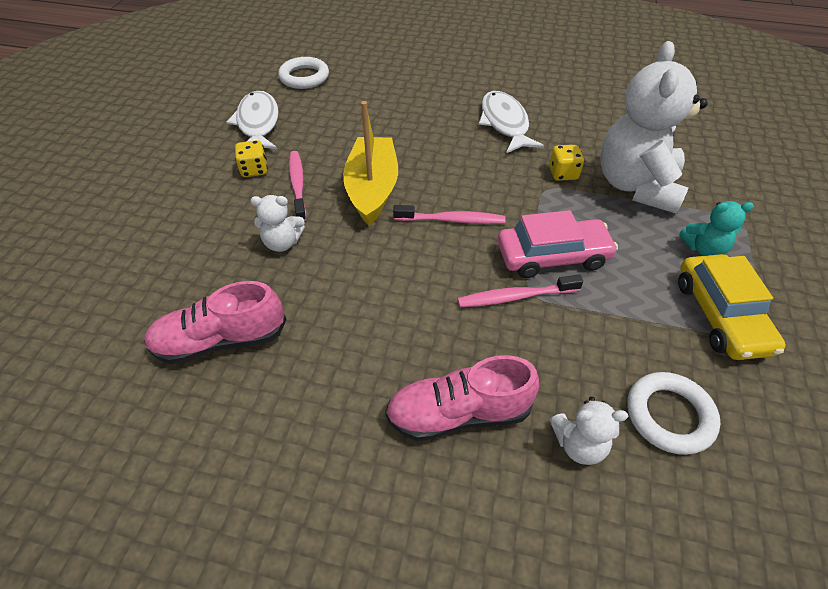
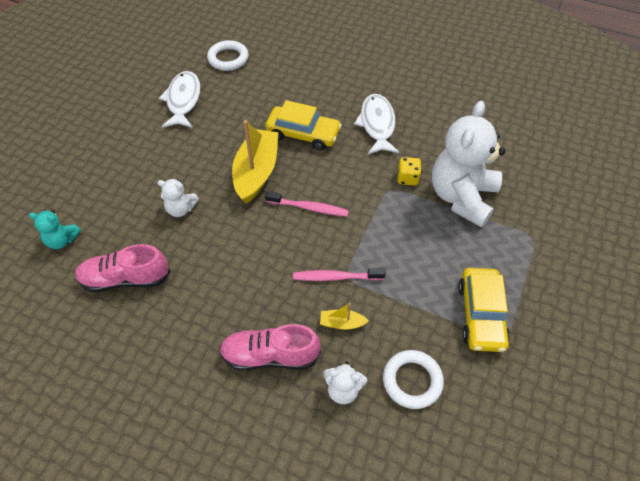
camera: 10 degrees right, 5 degrees up
yellow dice [235,140,268,177] -> none
pink toothbrush [289,151,307,221] -> none
pink car [498,210,618,278] -> none
turquoise teddy bear [679,201,754,256] -> turquoise teddy bear moved to [29,210,81,249]
none -> yellow car [265,100,342,150]
none -> yellow boat [320,303,369,330]

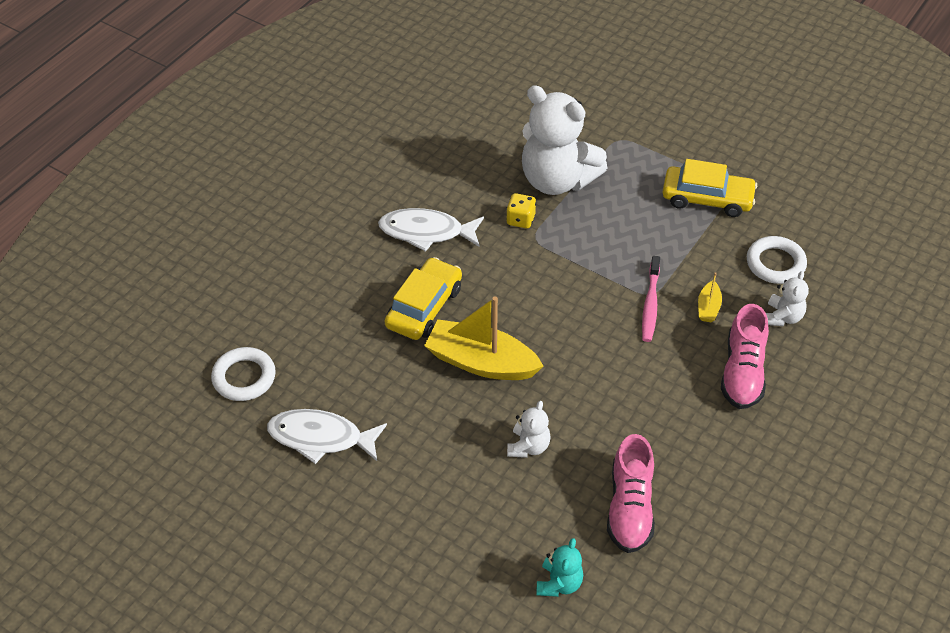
camera: 80 degrees left, 5 degrees down
pink toothbrush [265,191,349,216] -> none

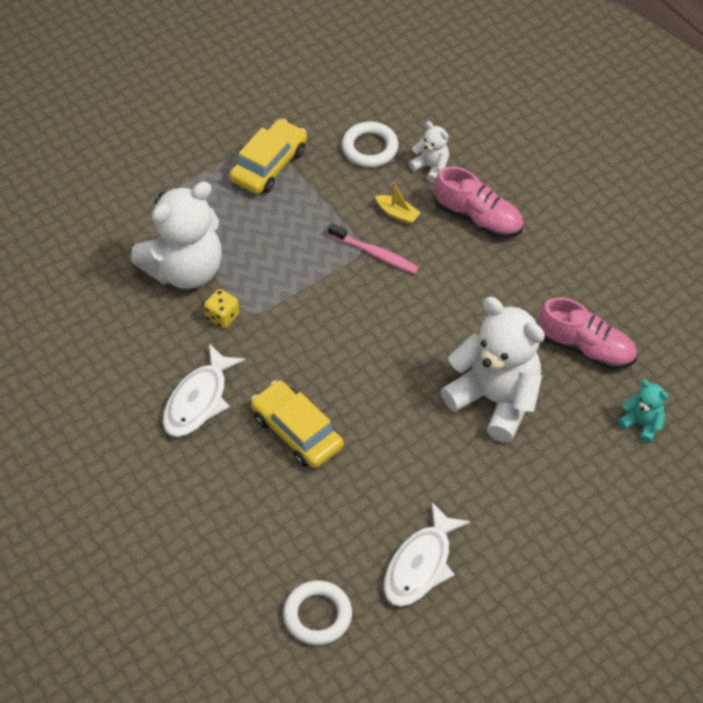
camera: 70 degrees left, 5 degrees up
yellow boat [424,297,543,380] -> none
white teddy bear [507,401,551,458] -> white teddy bear [441,297,545,442], size x2.22

